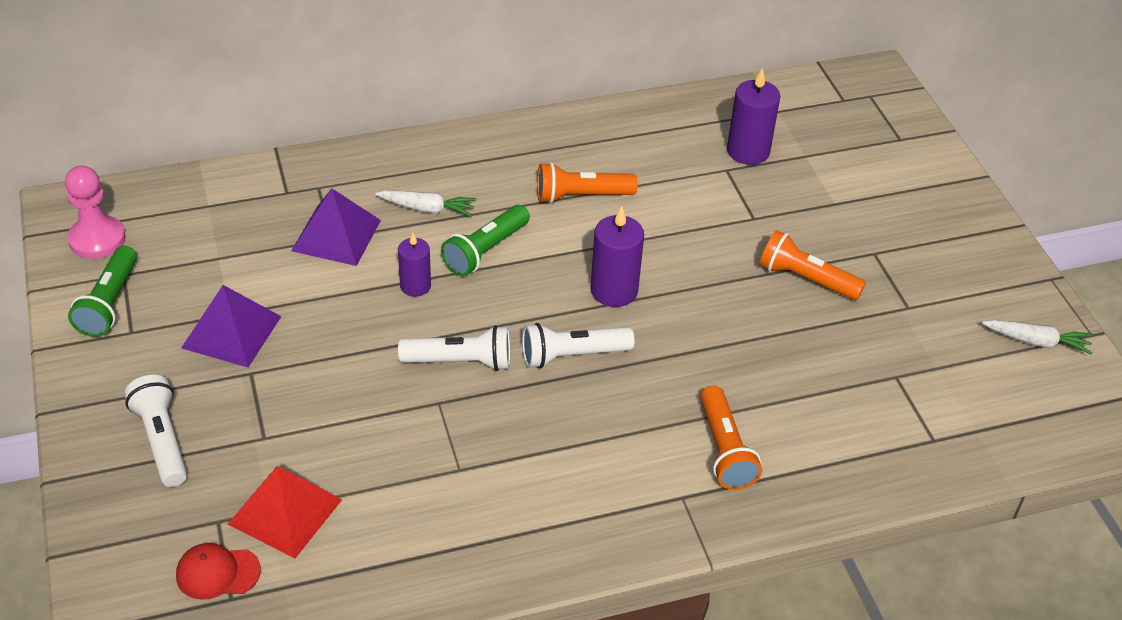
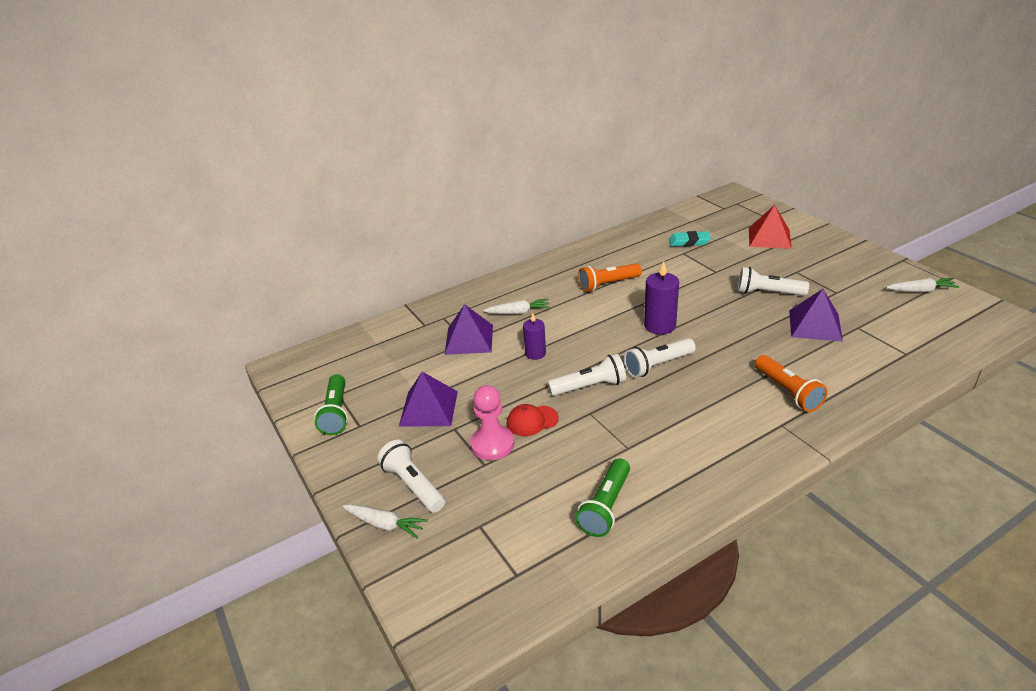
camera: 10 degrees left, 10 degrees down
pink pawn [65,166,126,259] -> pink pawn moved to [470,385,514,460]
red cap [176,543,261,600] -> red cap moved to [507,404,559,436]
red pyramid [228,466,343,558] -> red pyramid moved to [749,205,792,249]
green flashlight [441,205,530,276] -> green flashlight moved to [575,458,630,537]
purple candle [727,68,780,165] -> turquoise eraser [669,231,711,247]
orange flashlight [759,230,866,300] -> white flashlight [738,267,809,296]
none -> white carrot [343,504,428,539]
none -> purple pyramid [789,289,843,342]

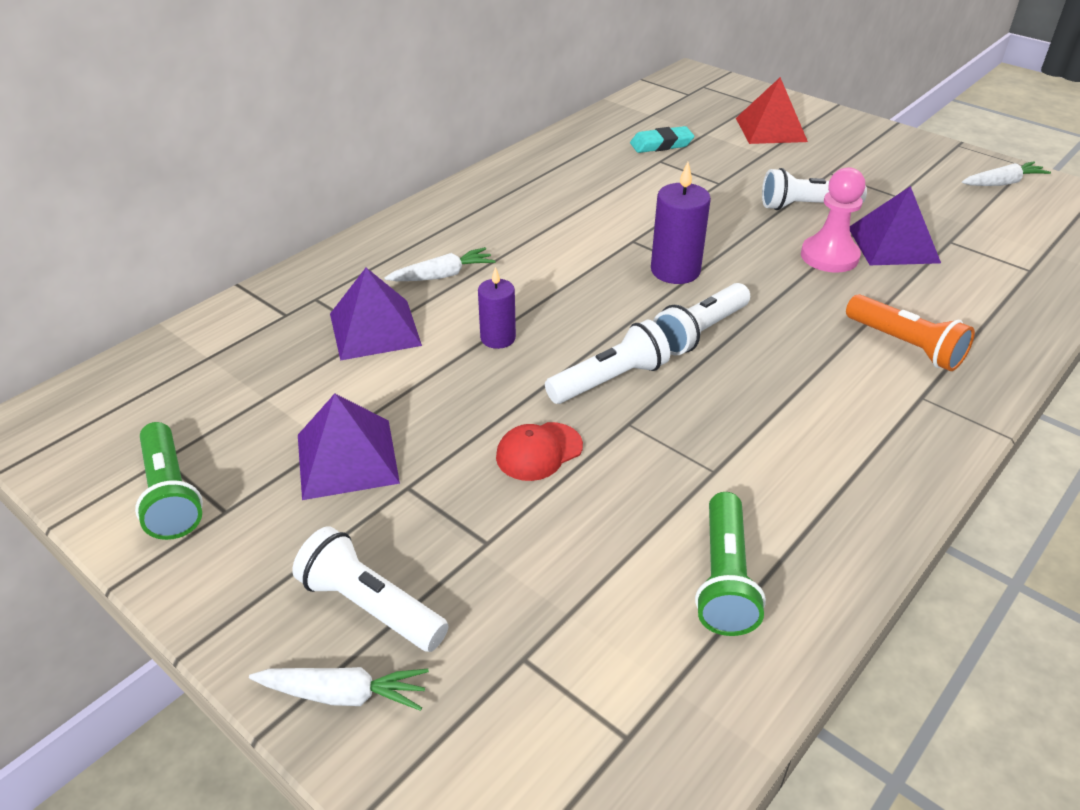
camera: 20 degrees left, 5 degrees up
pink pawn [470,385,514,460] -> pink pawn moved to [801,167,865,273]
orange flashlight [578,263,642,292] -> none

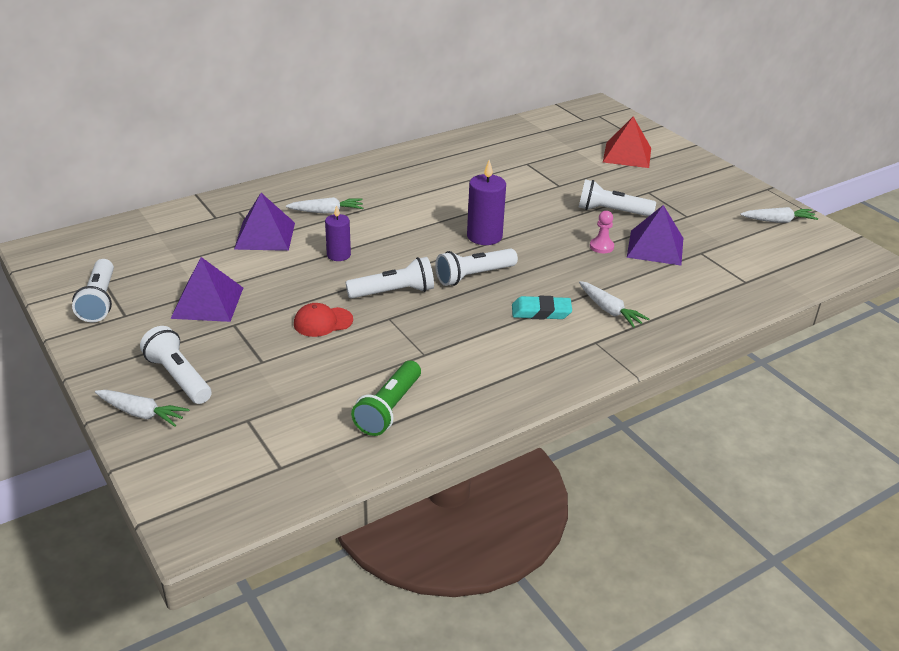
camera: 15 degrees right, 5 degrees down
green flashlight [135,422,203,540] -> white flashlight [72,259,114,322]
turquoise eraser [630,126,694,153] -> turquoise eraser moved to [512,296,572,320]
pink pawn [801,167,865,273] -> pink pawn [590,211,614,253], size x0.58
orange flashlight [846,294,975,371] -> white carrot [579,281,649,328]

